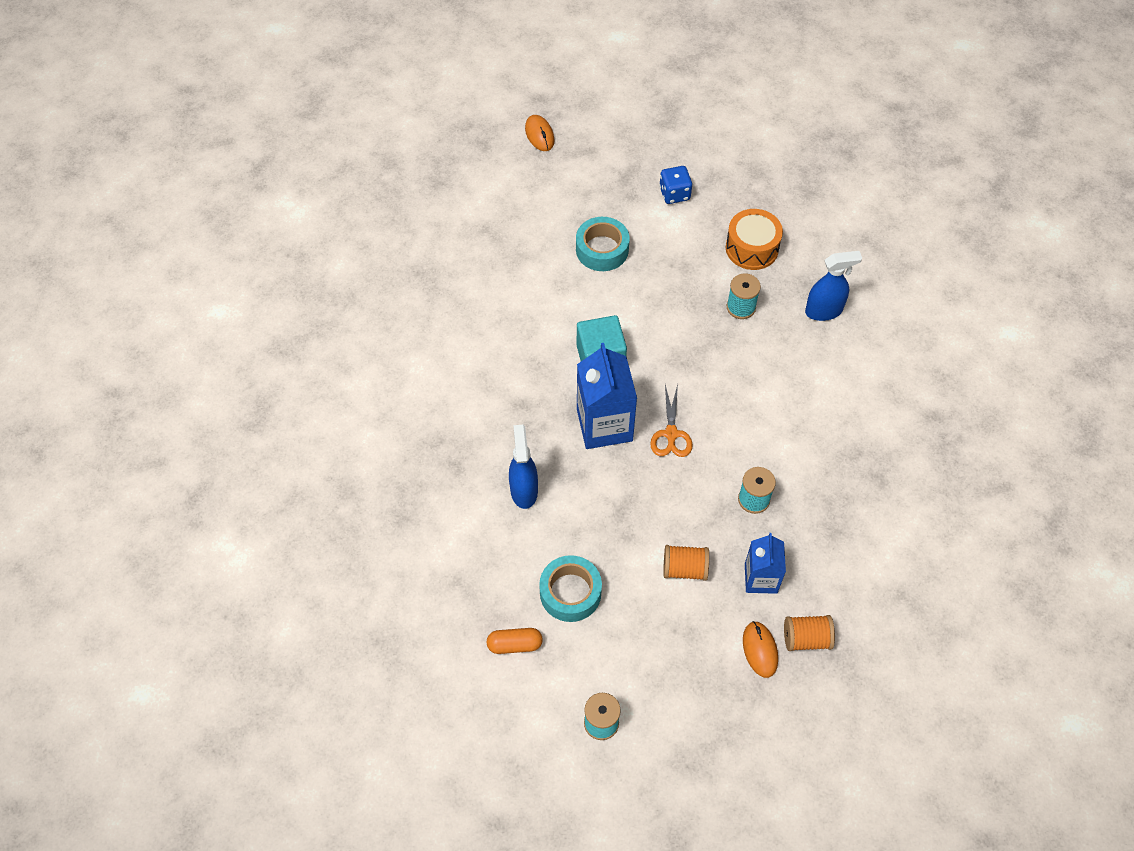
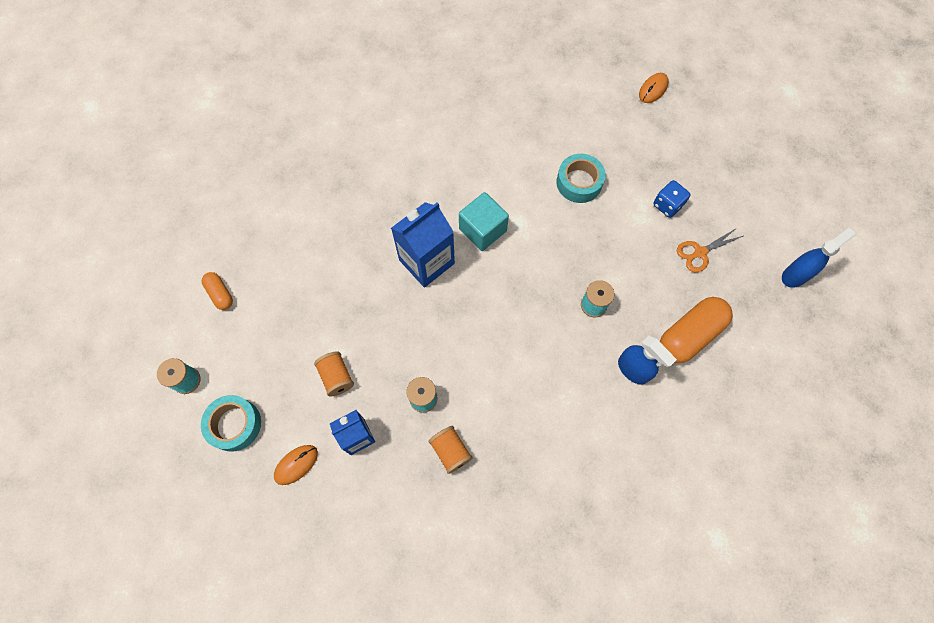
camera: 60 degrees right, 10 degrees up
blue spray bottle [509,425,538,509] -> blue spray bottle moved to [782,227,856,288]
turquoise tape [539,555,602,622] -> turquoise tape moved to [201,395,261,452]
orange scissors [650,384,693,457] -> orange scissors moved to [677,229,743,272]
orange drum [726,209,783,270] -> none
orange spool [784,615,835,651] -> orange spool moved to [429,426,472,474]
none -> orange capsule [660,297,733,363]

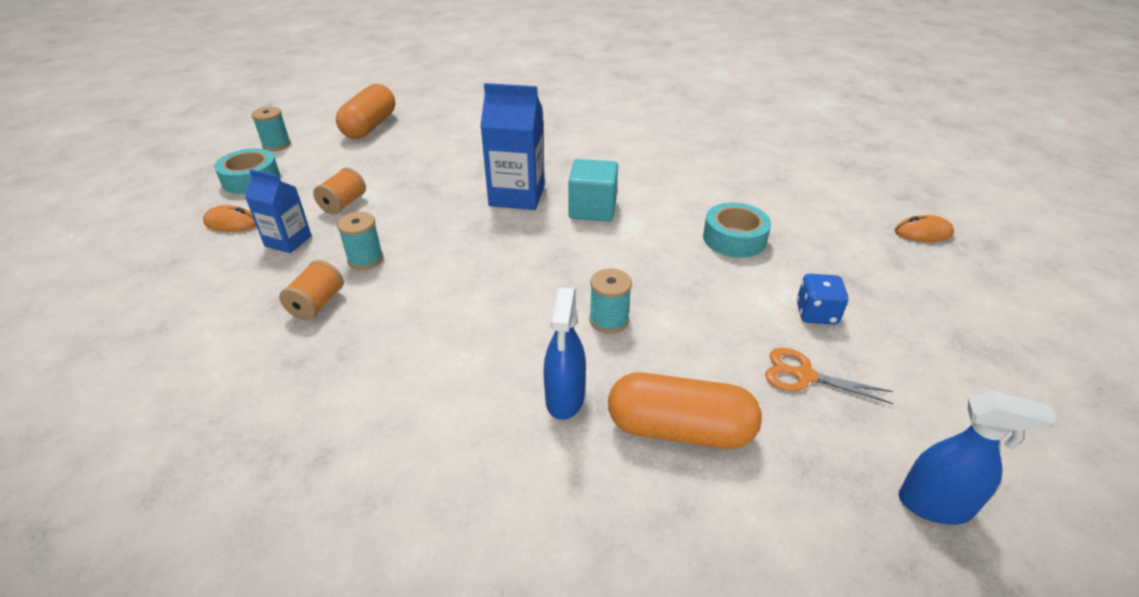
camera: 50 degrees right, 30 degrees down
orange capsule [202,272,233,310] -> orange capsule [336,84,395,139], size x1.90

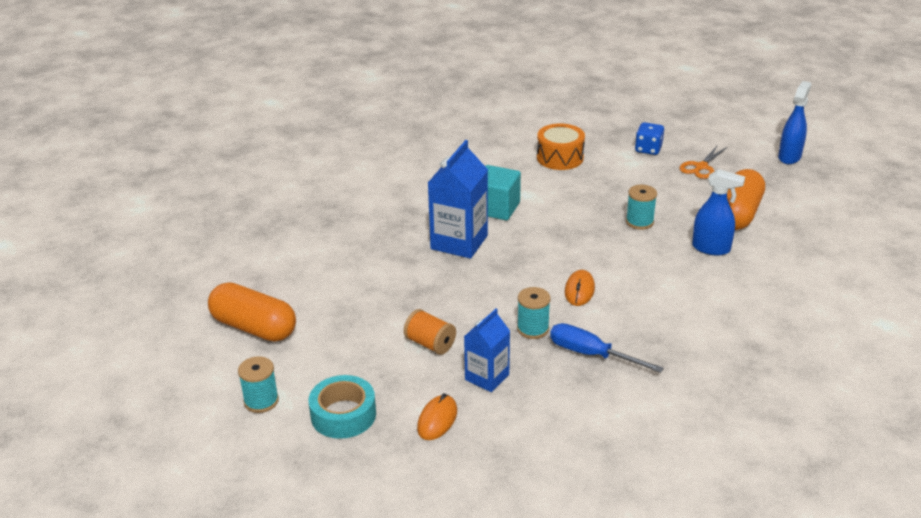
camera: 75 degrees left, 5 degrees down
orange spool [279,260,343,320] -> blue screwdriver [550,323,664,373]
turquoise tape [703,203,771,258] -> orange drum [537,123,585,170]
orange mouse [894,215,954,242] -> orange mouse moved to [565,270,595,306]

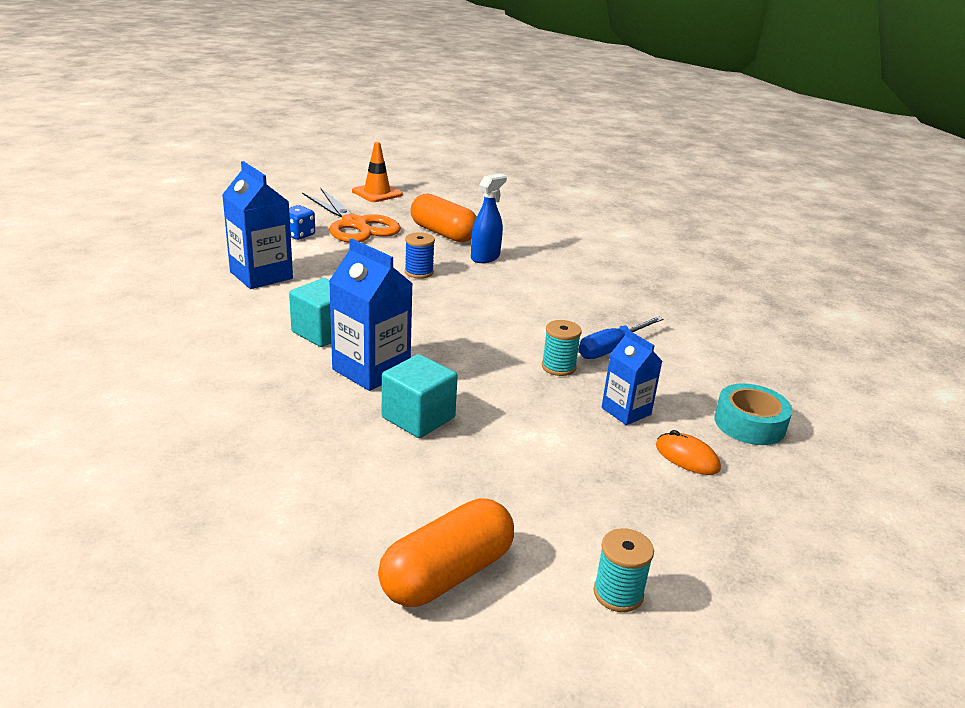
camera: 75 degrees left, 5 degrees down
turquoise tape [309,375,376,439] -> turquoise tape moved to [714,383,792,445]
orange spool [404,309,456,355] -> none
orange drum [537,123,585,170] -> blue carton [222,161,293,289]
orange mouse [565,270,595,306] -> none
turquoise spool [626,185,657,230] -> blue spool [405,232,435,279]
orange scissors [679,145,727,179] -> orange scissors [302,188,401,242], size x2.02
blue spray bottle [778,81,811,164] -> orange traffic cone [352,142,403,202]
none -> turquoise cube [382,354,458,438]

